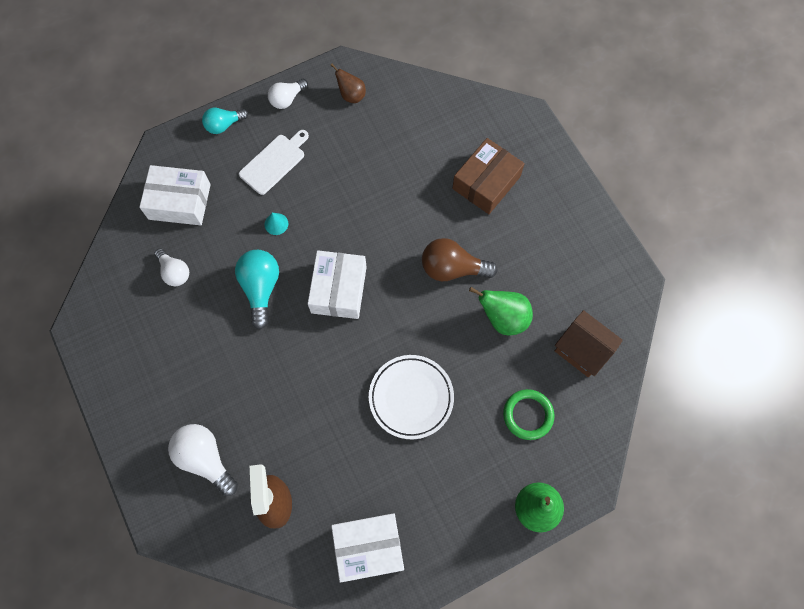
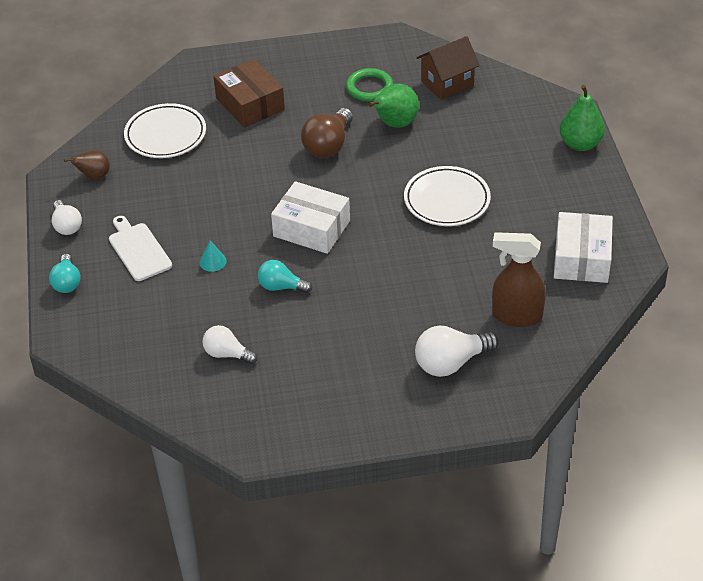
camera: 70 degrees left, 25 degrees down
white box [139,165,211,225] -> none
white light bulb [154,248,189,286] -> white light bulb turned 135 degrees counterclockwise [203,325,257,364]
turquoise light bulb [235,250,279,329] -> turquoise light bulb [258,260,312,293], size x0.65
green ring [503,389,554,440] -> green ring moved to [346,68,393,101]
none -> white plate [124,103,206,158]

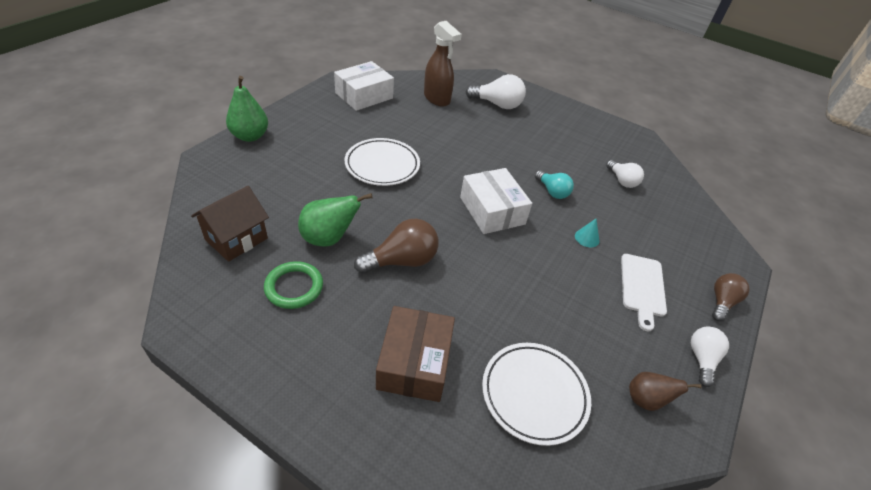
camera: 145 degrees left, 0 degrees up
turquoise light bulb [49,254,80,293] -> brown light bulb [712,273,750,321]
brown house [417,36,480,100] -> brown house turned 60 degrees counterclockwise [191,186,269,262]

